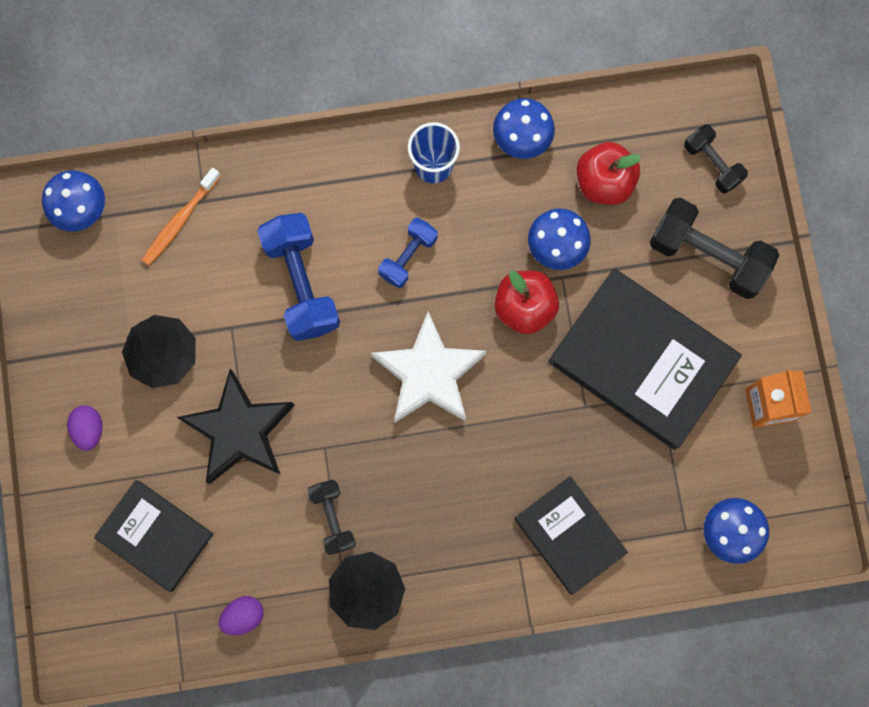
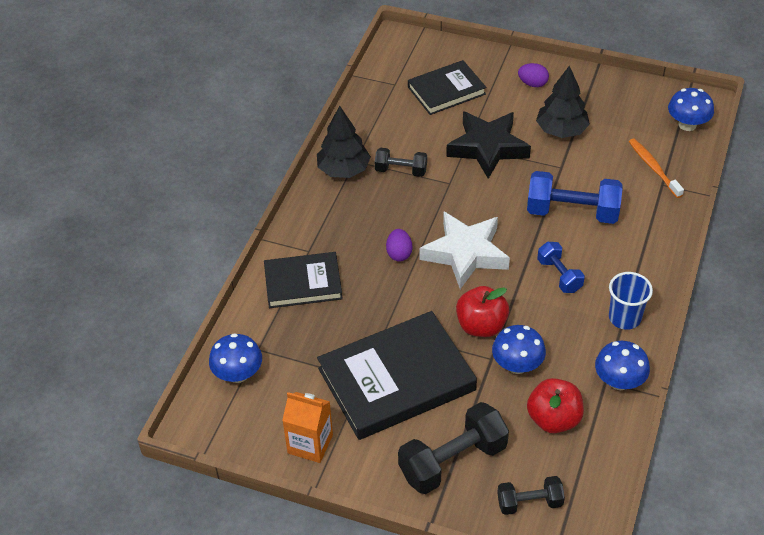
camera: 120 degrees right, 30 degrees down
purple egg [219,596,264,635] -> purple egg moved to [386,229,412,261]

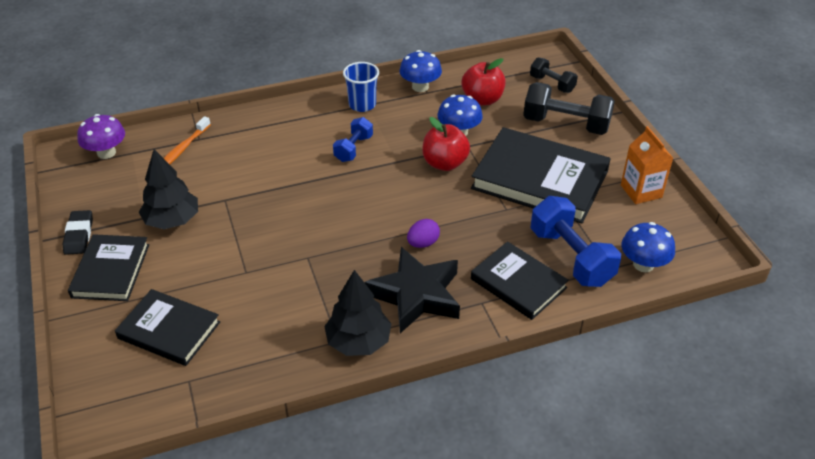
camera: 130 degrees left, 5 degrees down
black dumbbell [375,148,427,177] -> none
white star [420,212,510,289] -> none
black star [446,111,531,179] -> black star moved to [365,247,460,333]
purple egg [518,63,549,87] -> black book [68,234,149,301]
blue dumbbell [527,171,623,224] -> blue dumbbell moved to [531,196,621,287]
blue mushroom [668,88,714,131] -> purple mushroom [77,114,125,159]
none -> black eraser [63,210,93,255]

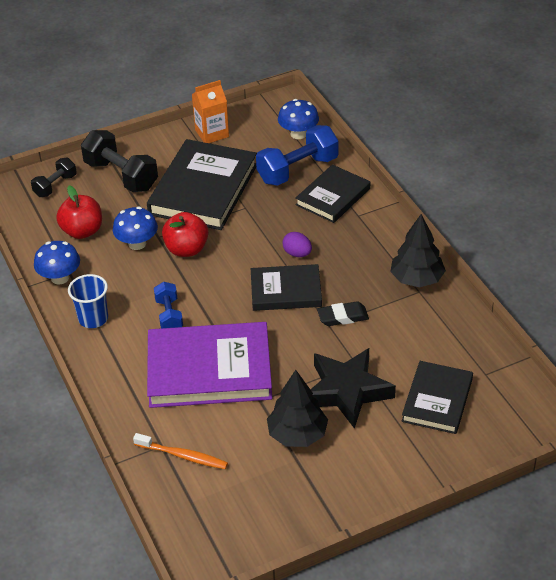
camera: 95 degrees left, 0 degrees up
black eraser [63,210,93,255] -> black eraser moved to [317,302,369,326]
black book [68,234,149,301] -> black book moved to [251,264,322,311]
purple mushroom [77,114,125,159] -> none
blue dumbbell [333,117,373,162] -> blue dumbbell turned 60 degrees clockwise [154,282,183,328]
black star [365,247,460,333] -> black star moved to [310,348,396,429]
black dumbbell [523,82,615,135] -> black dumbbell turned 60 degrees counterclockwise [81,130,158,192]
none -> purple book [147,322,272,408]

